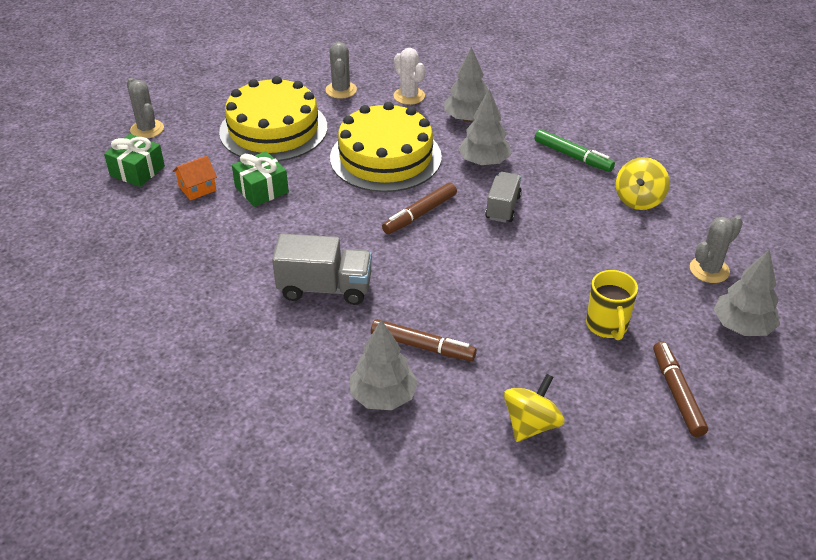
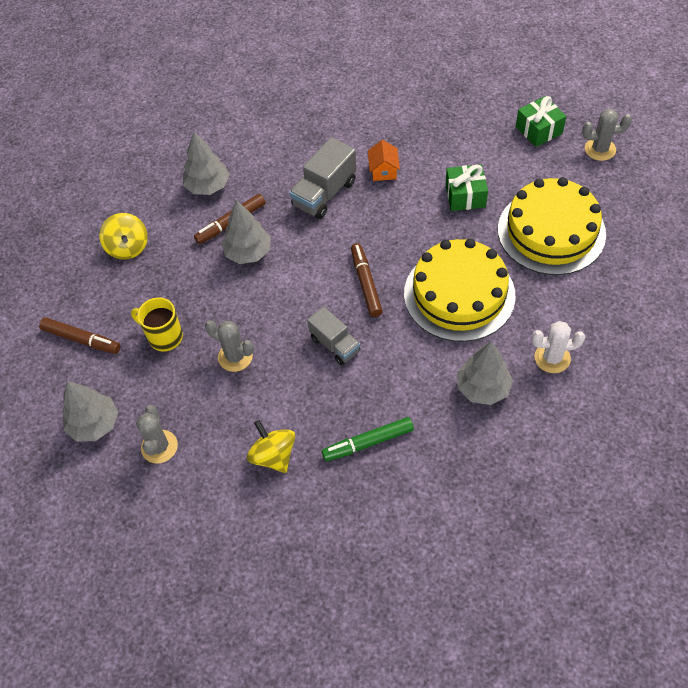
camera: 125 degrees right, 15 degrees up
orange house [173,156,217,200] -> orange house moved to [368,140,400,181]
grey cactus [325,42,357,99] -> grey cactus moved to [205,320,254,372]
grey tree [458,89,511,166] -> grey tree moved to [221,200,271,264]

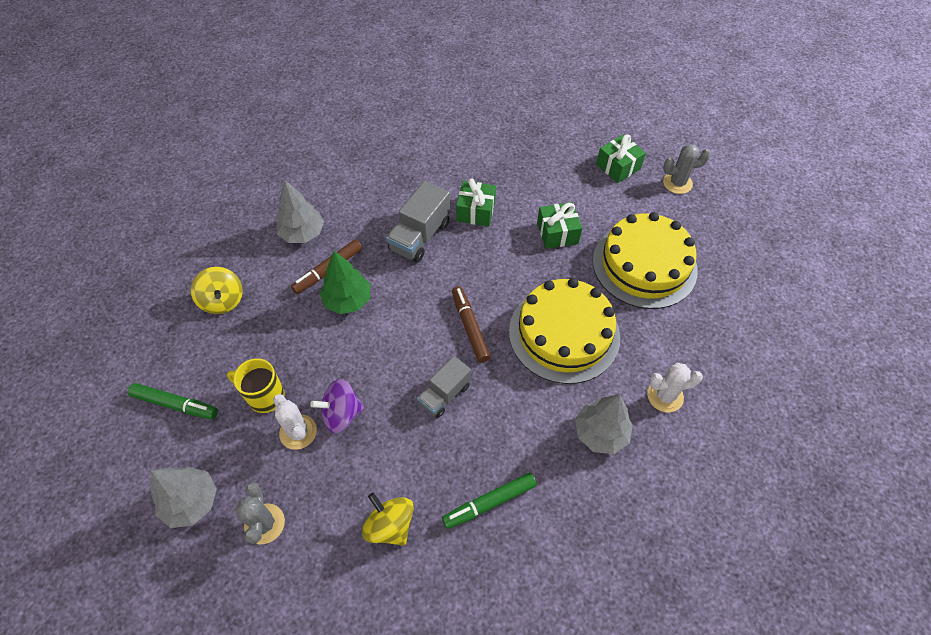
camera: 10 degrees left, 0 degrees up
brown marker [39,317,120,354] -> green marker [128,383,218,419]
grey cactus [205,320,254,372] -> purple spinning top [310,379,364,433]
grey tree [221,200,271,264] -> green tree [320,251,370,314]
grey truck [307,307,360,365] -> grey truck turned 90 degrees clockwise [417,356,471,418]
orange house [368,140,400,181] -> green gift [456,178,496,226]
none -> white cactus [273,394,317,450]

